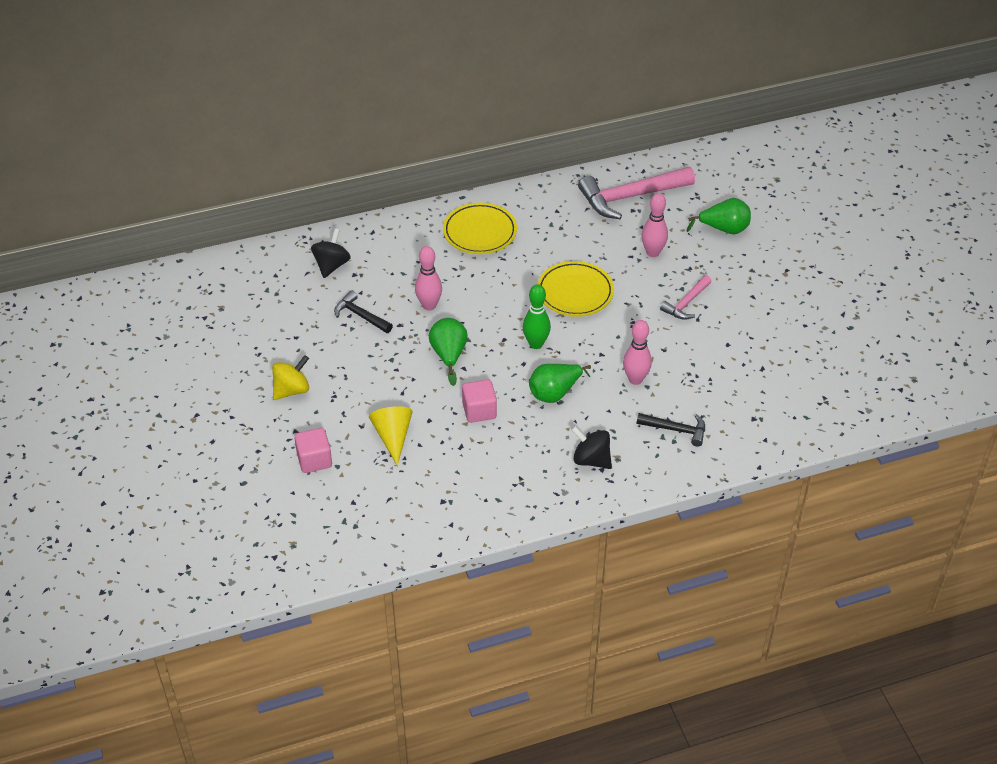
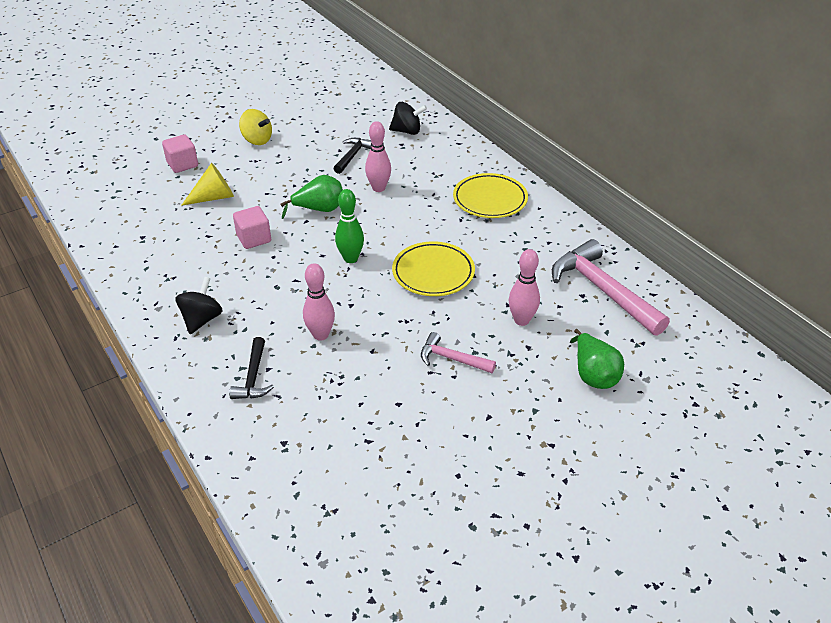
camera: 75 degrees right, 5 degrees down
green pear [529,364,591,403] -> none

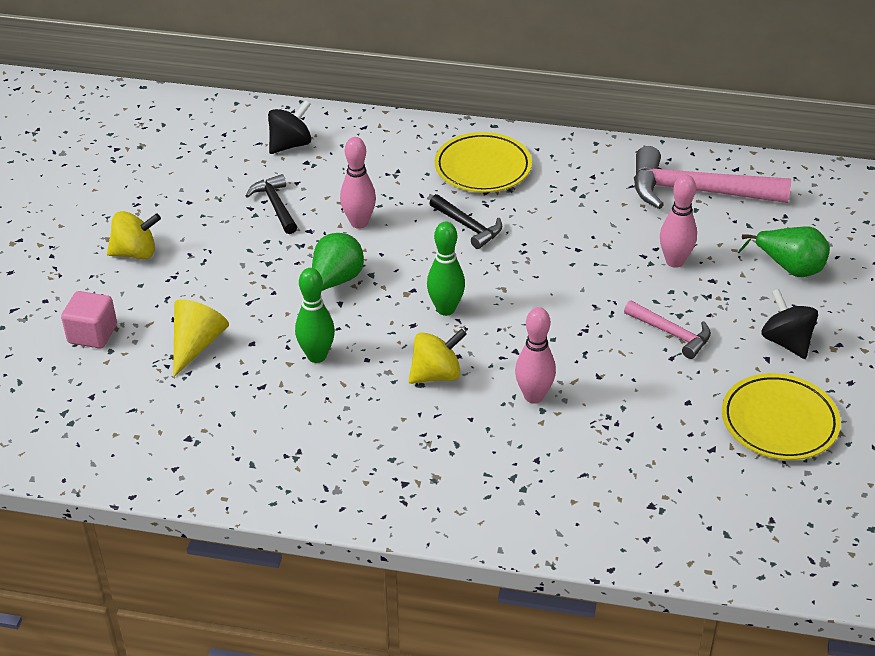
camera: 45 degrees left, 0 degrees up
black spinning top [175,277,222,334] -> black spinning top moved to [761,289,818,359]
black hammer [229,337,274,399] -> black hammer moved to [429,194,502,249]
pink cube [233,206,271,249] -> green bowling pin [295,268,335,363]
yellow plate [392,241,475,296] -> yellow plate moved to [722,373,841,460]
pink hammer [421,332,496,373] -> pink hammer turned 120 degrees counterclockwise [624,301,711,359]
none -> yellow spinning top [409,328,467,384]

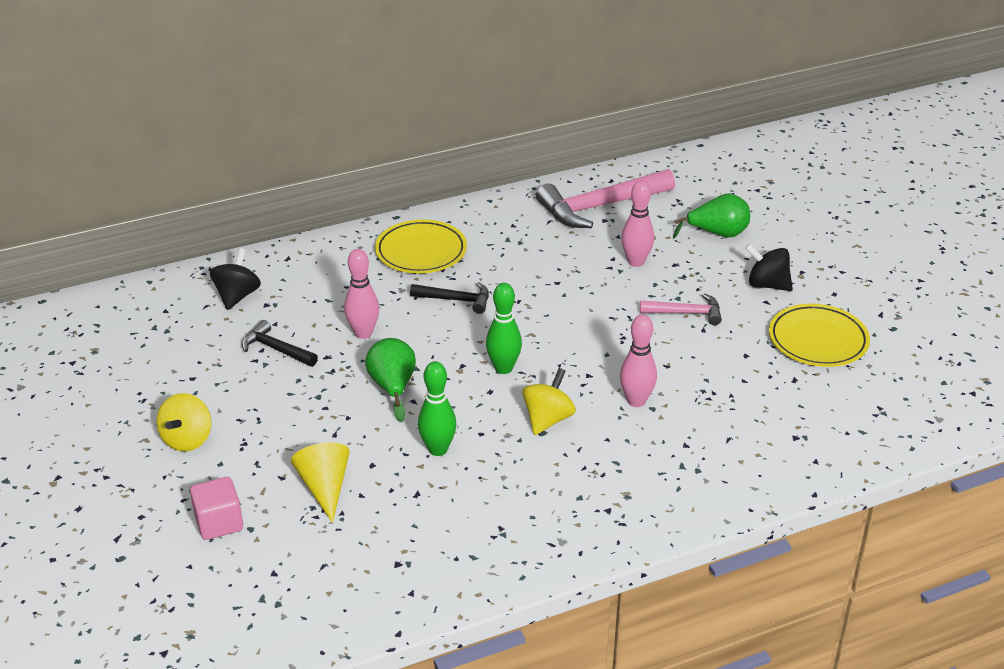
camera: 35 degrees left, 5 degrees down
yellow spinning top [107,211,161,259] -> yellow spinning top turned 150 degrees clockwise [157,393,211,452]

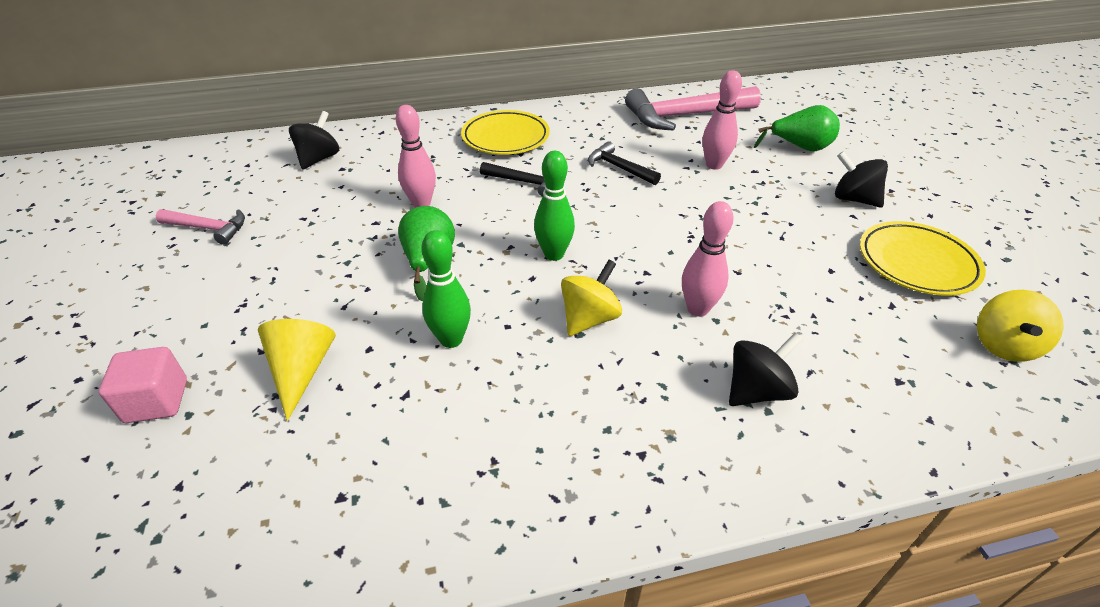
camera: 10 degrees right, 5 degrees up
yellow spinning top [157,393,211,452] -> yellow spinning top moved to [977,290,1064,362]
black hammer [242,320,318,367] -> black hammer moved to [588,141,661,185]
pink hammer [640,293,722,325] -> pink hammer moved to [156,209,245,245]
none -> black spinning top [729,333,803,406]

